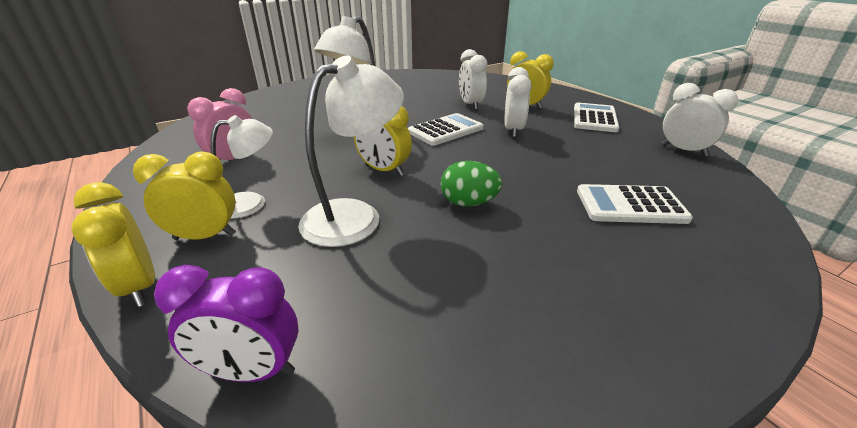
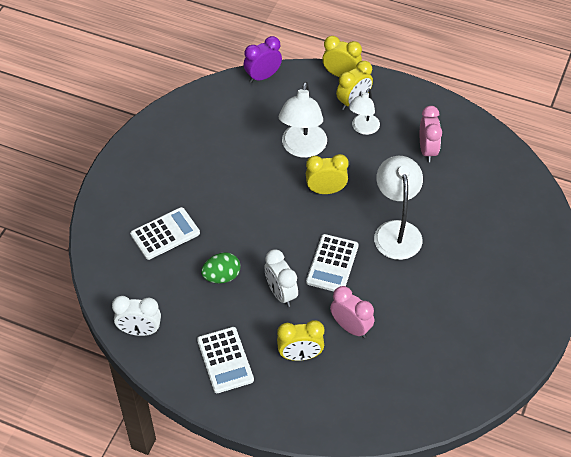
camera: 145 degrees right, 20 degrees up
green egg [441,161,502,207] -> green egg moved to [201,252,241,284]
white clock [459,49,488,110] -> pink clock [330,286,374,338]

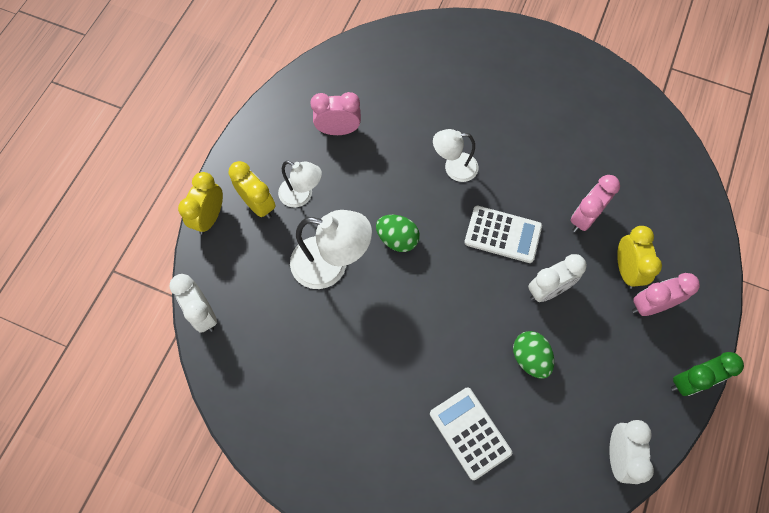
camera: 90 degrees left, 15 degrees up
white calculator [197,327,254,393] -> none
purple clock [244,36,282,83] -> white clock [170,274,217,333]
yellow clock [306,154,349,194] -> green egg [376,215,420,252]
white lamp [374,156,423,260] -> white lamp [433,129,478,182], size x0.62
none -> pink clock [632,273,700,316]
none -> green clock [671,352,744,396]

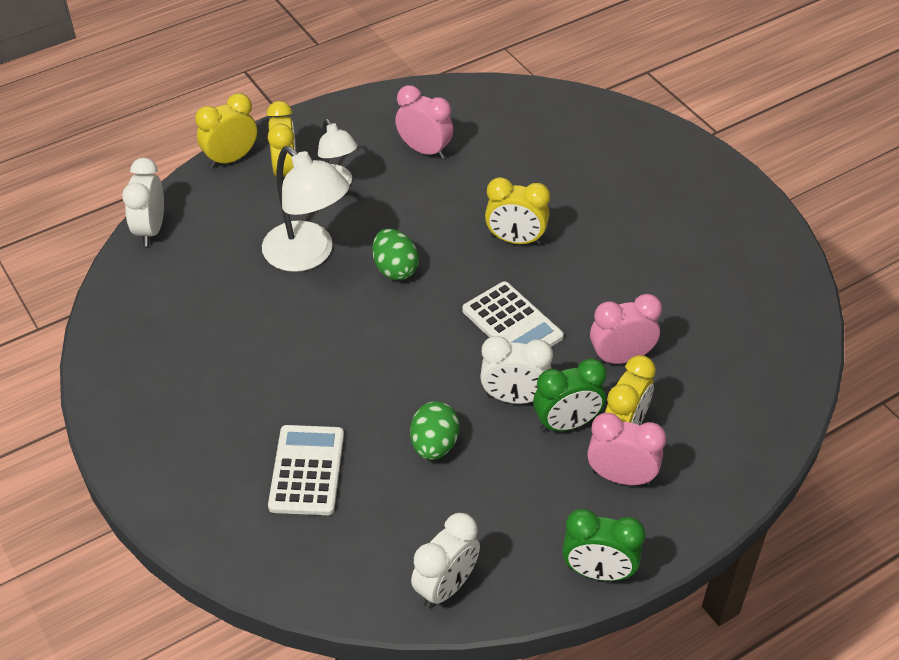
camera: 35 degrees right, 20 degrees down
white lamp [433,129,478,182] -> yellow clock [485,177,550,245]
none -> green clock [533,359,607,432]

